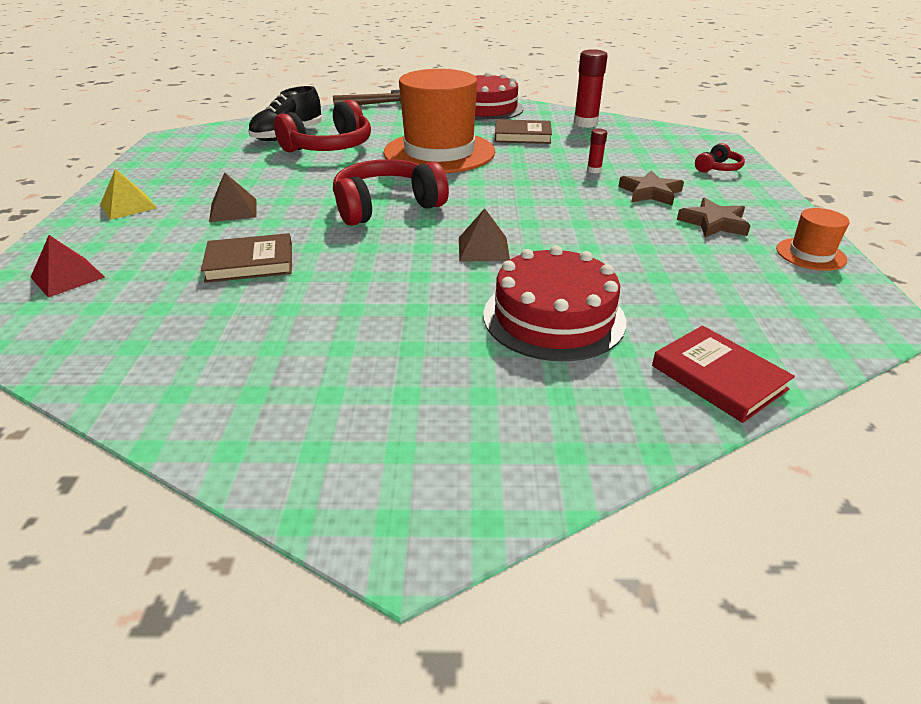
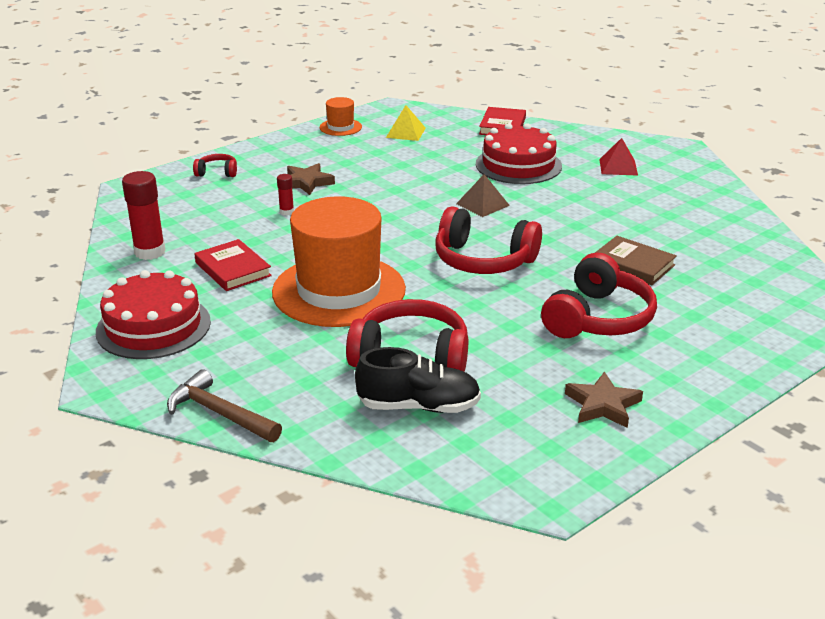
camera: 130 degrees left, 5 degrees down
red pyramid [31,235,105,298] -> red pyramid moved to [599,138,638,176]
yellow pyramid [100,169,157,220] -> yellow pyramid moved to [386,105,426,141]
brown pyramid [209,172,256,222] -> red headphones [541,253,657,338]
brown book [494,119,552,144] -> red book [194,239,272,291]
brown star [677,198,751,238] -> brown star moved to [565,372,643,428]

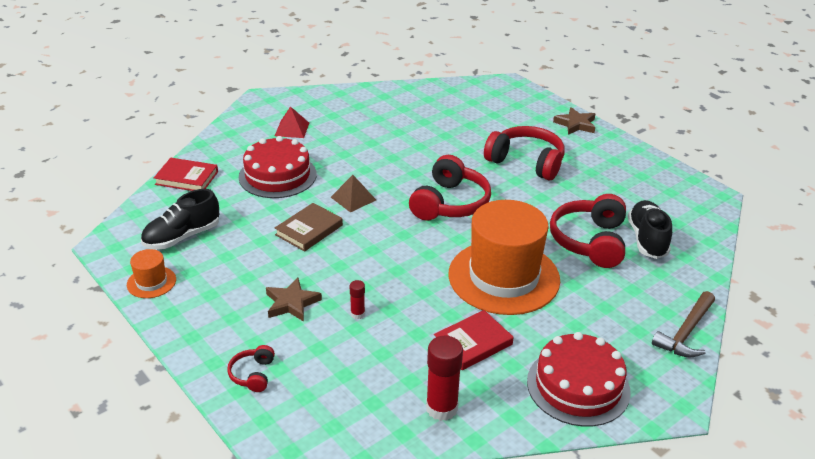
camera: 90 degrees left, 5 degrees up
yellow pyramid [386,105,426,141] -> black shoe [141,189,219,249]
brown star [565,372,643,428] -> brown star moved to [553,107,595,135]
brown book [595,236,677,285] -> brown book moved to [275,203,343,252]

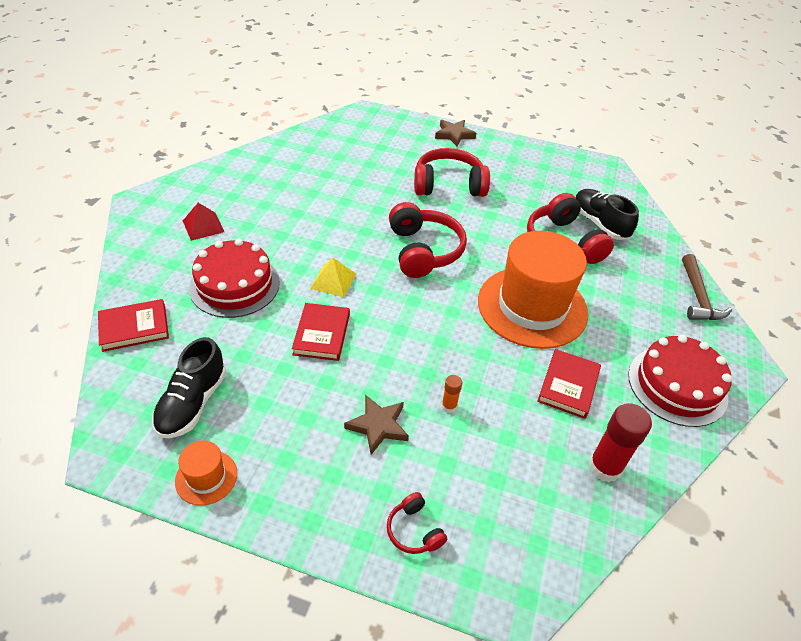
camera: 35 degrees left, 10 degrees up
brown book [275,203,343,252] -> red book [292,303,350,361]
brown pyramid [331,175,376,213] -> yellow pyramid [310,258,356,297]
red glue stick [350,280,365,319] -> orange glue stick [442,375,462,413]

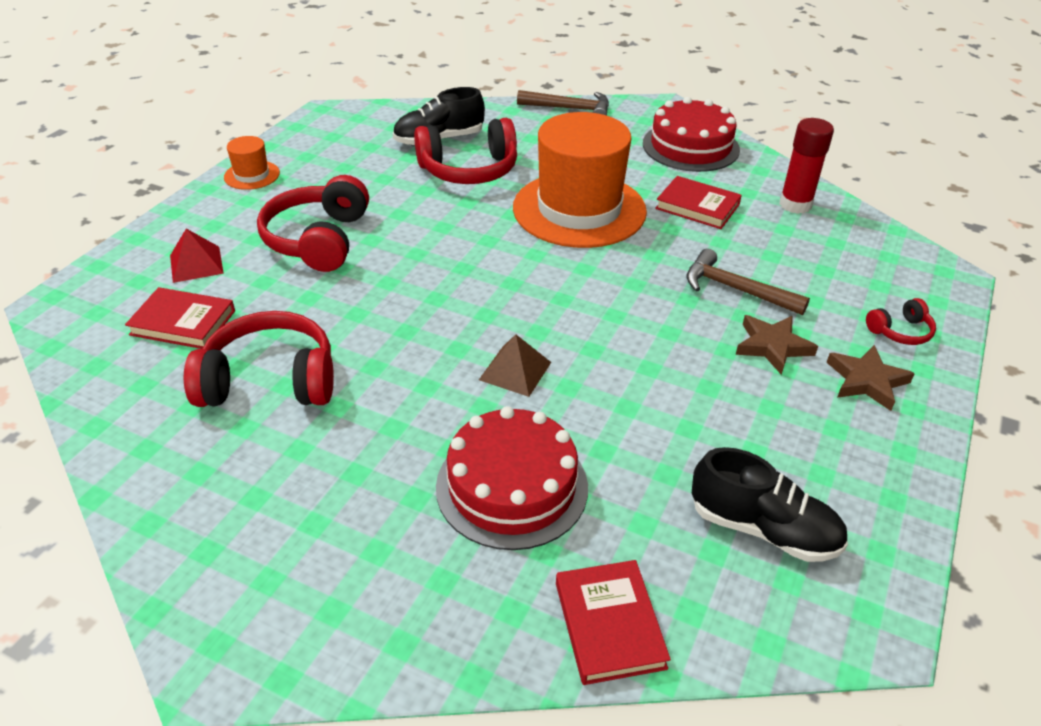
camera: 80 degrees left, 5 degrees down
orange hat [175,441,237,506] -> orange hat moved to [224,136,280,190]
red pyramid [183,203,224,241] -> red pyramid moved to [170,229,224,283]
red book [292,303,350,361] -> red book moved to [125,287,235,349]
yellow pyramid [310,258,356,297] -> brown pyramid [479,334,551,397]
red headphones [389,202,467,278] -> red headphones moved to [184,311,334,407]
brown star [435,120,476,147] -> brown star moved to [826,345,915,411]
orange glue stick [442,375,462,413] -> brown hammer [686,248,810,315]

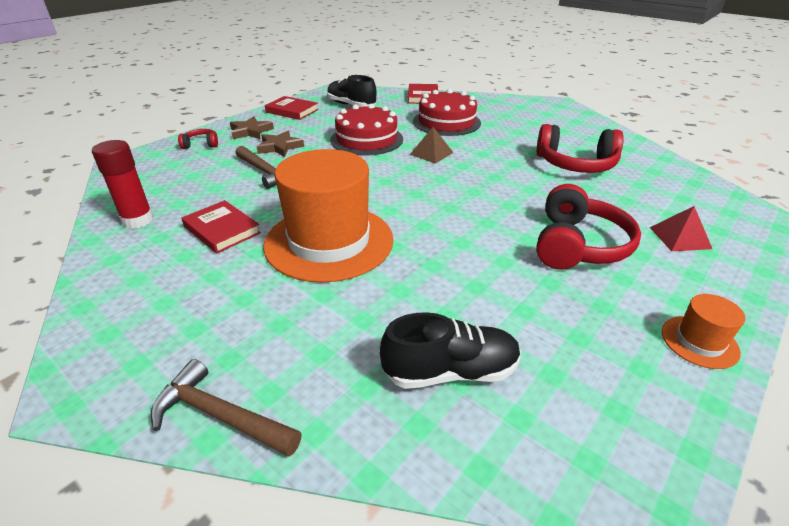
camera: 165 degrees left, 5 degrees down
red book [125,287,235,349] -> red book moved to [265,96,319,120]
red headphones [414,118,517,184] -> none
red cake [643,97,740,172] -> red cake moved to [330,104,403,156]

